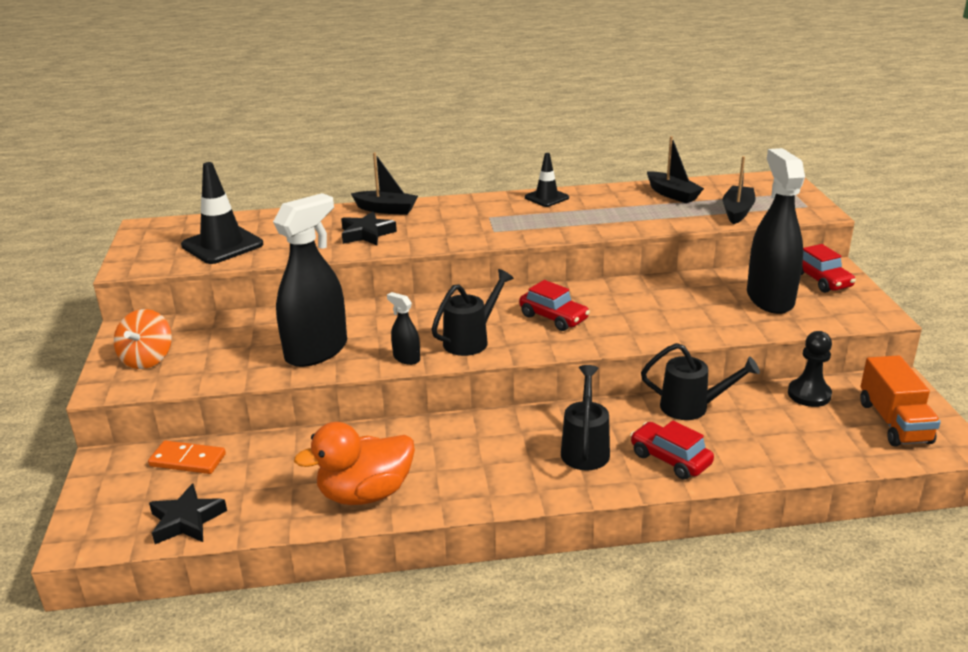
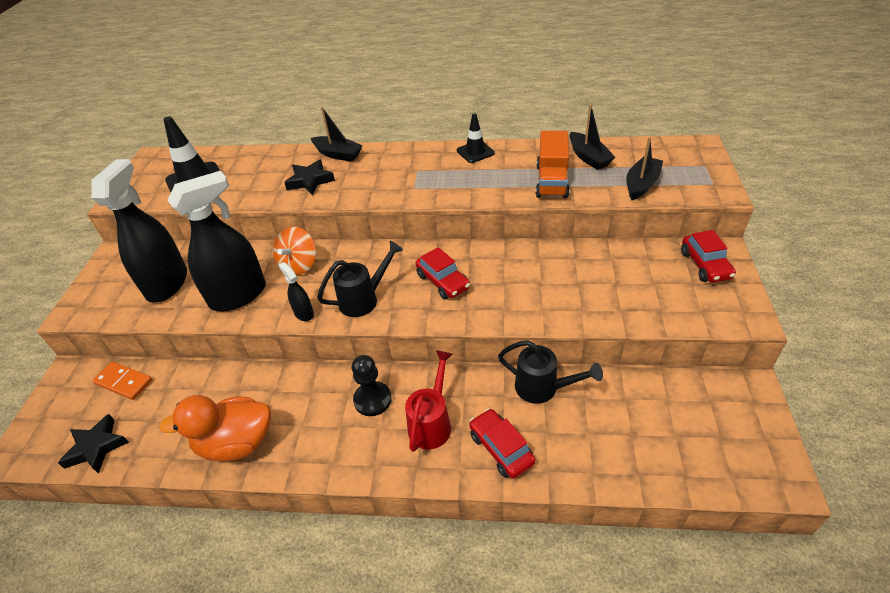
camera: 15 degrees right, 15 degrees up
orange spinning top [114,309,172,369] -> orange spinning top moved to [273,227,316,275]
black watering can [561,365,610,470] -> red watering can [405,350,453,452]
black spray bottle [747,148,805,314] -> black spray bottle moved to [91,159,187,303]
black pawn [788,331,832,407] -> black pawn moved to [352,355,392,416]
orange truck [860,355,941,446] -> orange truck moved to [536,131,570,198]

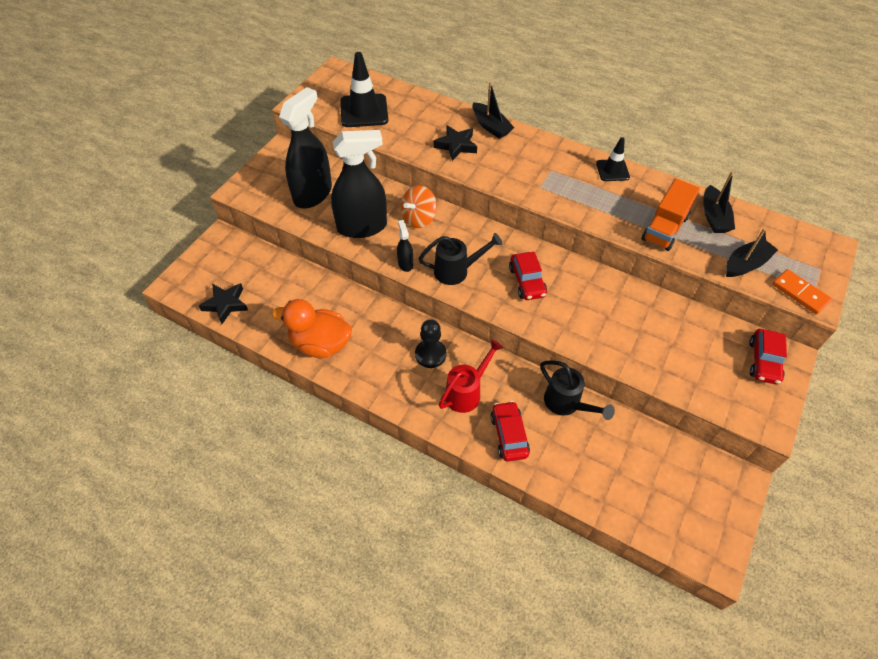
camera: 20 degrees right, 10 degrees up
orange domino [92,362,152,400] -> orange domino moved to [772,269,832,315]

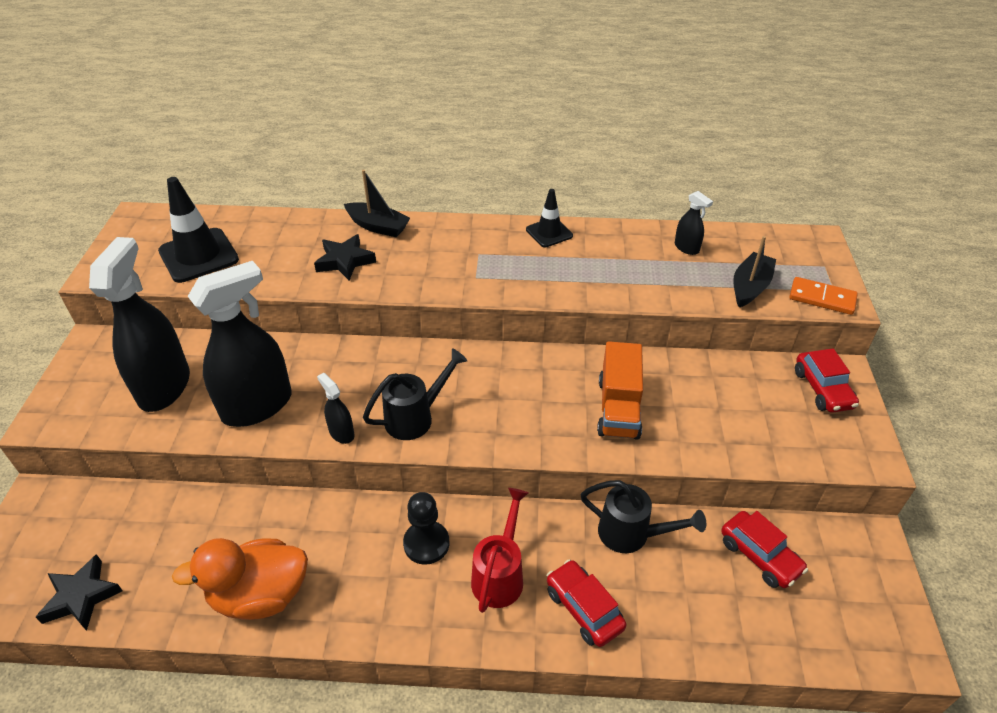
camera: 25 degrees left, 10 degrees down
orange spinning top [401,185,437,228] -> none
red car [509,252,547,300] -> red car moved to [721,511,808,588]
orange truck [642,179,700,251] -> orange truck moved to [597,341,643,440]
black boat [703,171,735,233] -> black spray bottle [675,191,713,255]

